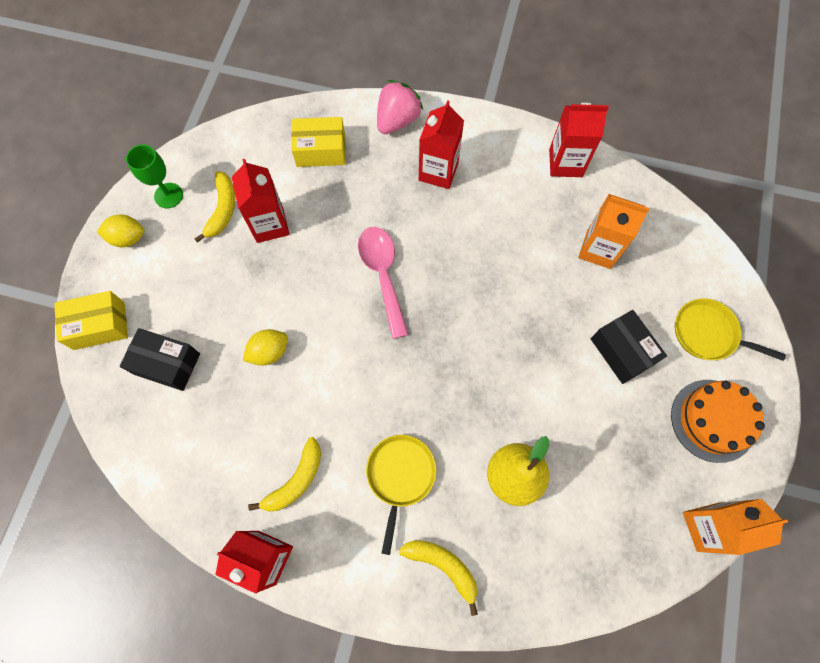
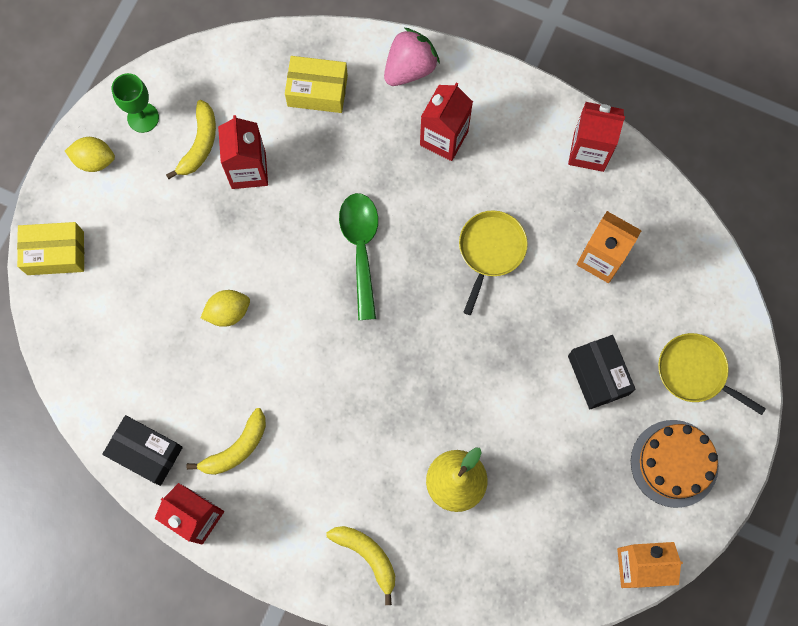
camera: 10 degrees right, 5 degrees up
black box [120,328,200,391] -> black box moved to [102,415,183,486]
pink spoon [358,227,408,339] -> green spoon [339,193,378,320]
yellow pan [366,435,437,555] -> yellow pan moved to [459,210,528,315]

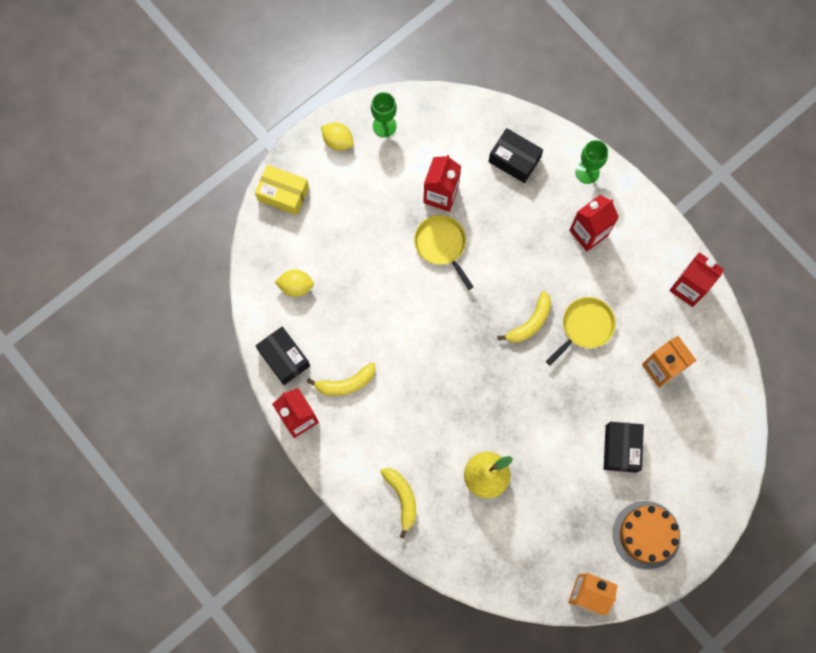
camera: 25 degrees right, 0 degrees up
yellow banana [166,100,216,179] -> yellow banana moved to [498,291,551,343]
yellow lemon [201,290,250,327] -> yellow lemon moved to [275,270,314,297]
yellow box [285,56,348,113] -> black box [489,128,543,183]
green spoon [339,193,378,320] -> none
pink strawberry [384,28,440,86] -> green goblet [575,140,608,184]
yellow pan [658,333,766,415] -> yellow pan moved to [414,215,473,290]

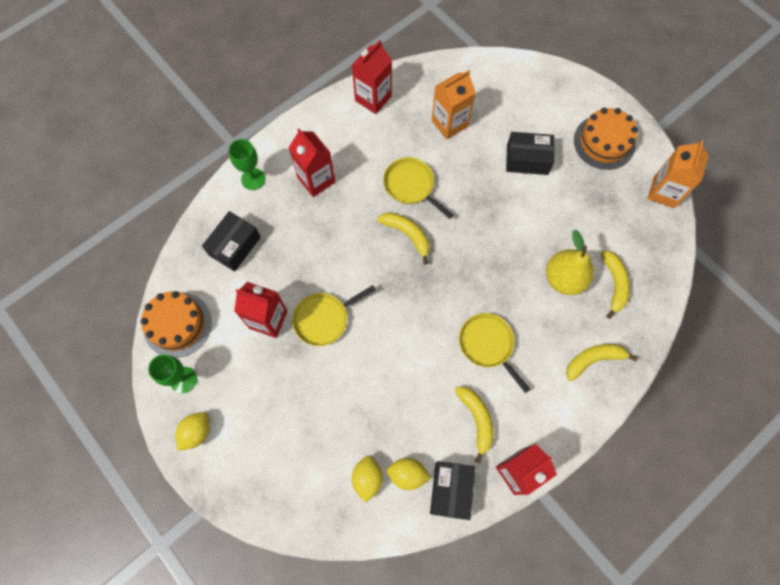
camera: 90 degrees left, 5 degrees down
yellow box [255,165,309,215] -> none
black box [256,326,310,385] -> black box turned 45 degrees counterclockwise [430,461,475,520]
none -> orange cake [141,291,212,358]
none -> yellow lemon [386,458,431,490]
none -> yellow pan [459,313,530,393]
none -> yellow banana [601,250,630,319]

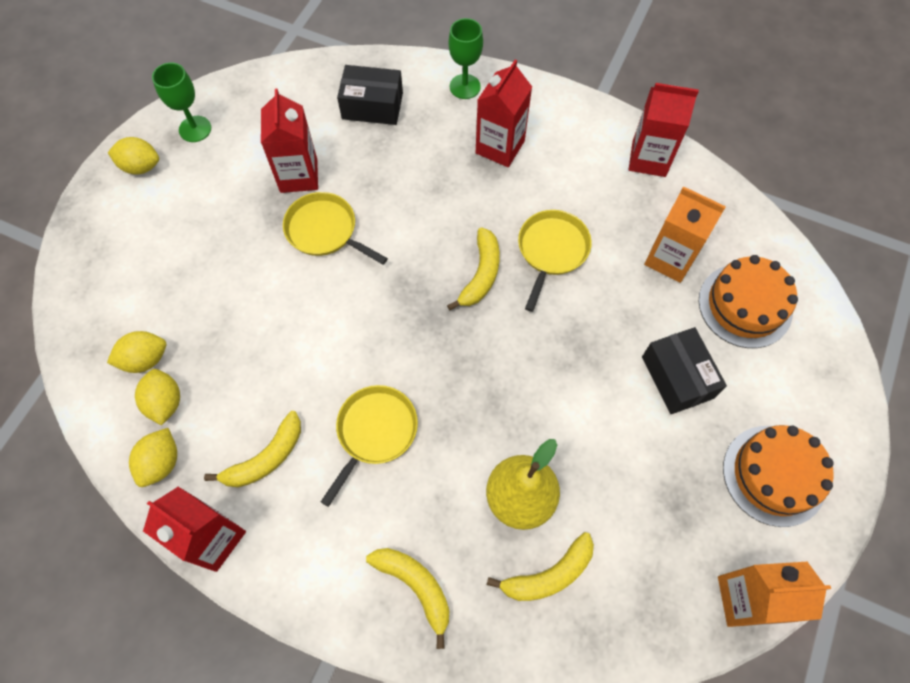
camera: 65 degrees right, 5 degrees down
orange cake [141,291,212,358] -> orange cake moved to [699,255,798,348]
black box [430,461,475,520] -> yellow lemon [129,428,177,487]

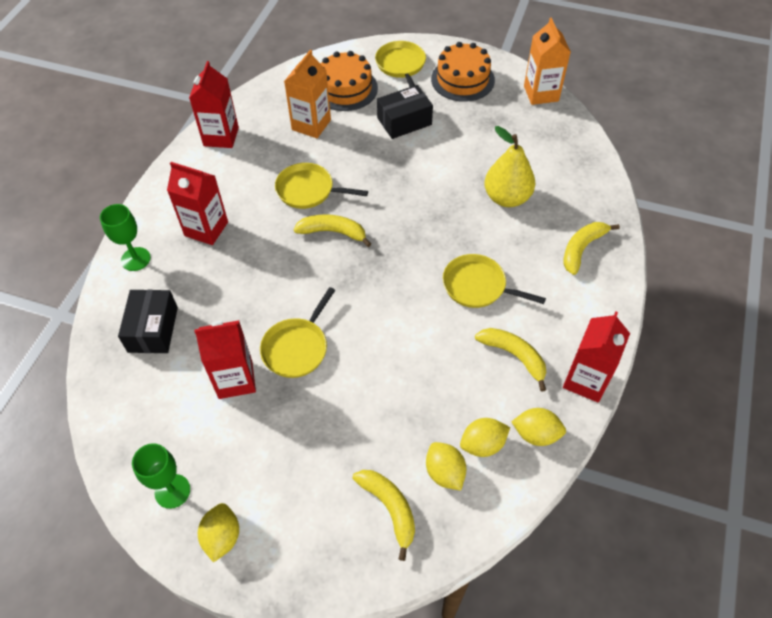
camera: 95 degrees left, 10 degrees down
yellow banana [487,532,594,601] -> yellow banana moved to [353,470,415,561]
none -> yellow pan [375,41,426,87]

